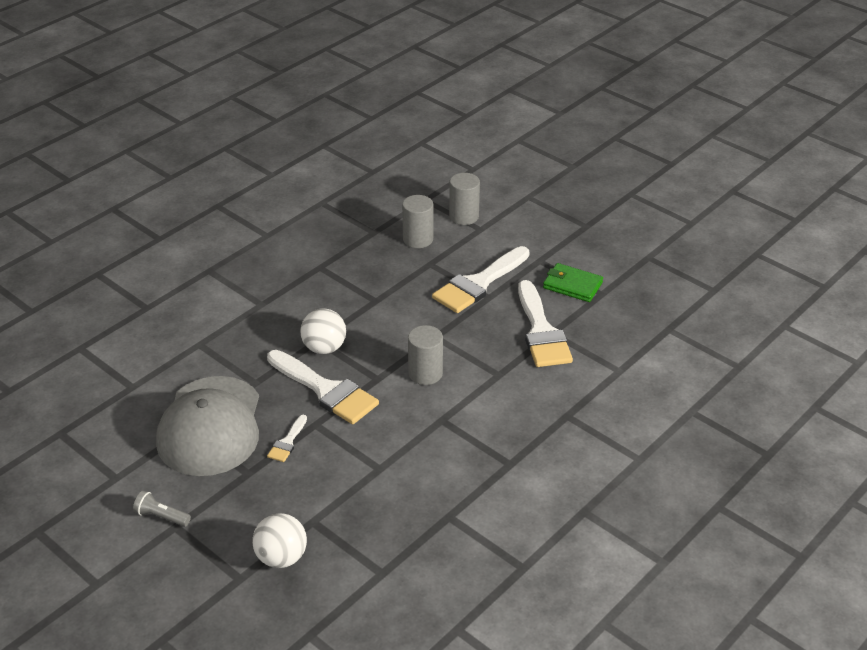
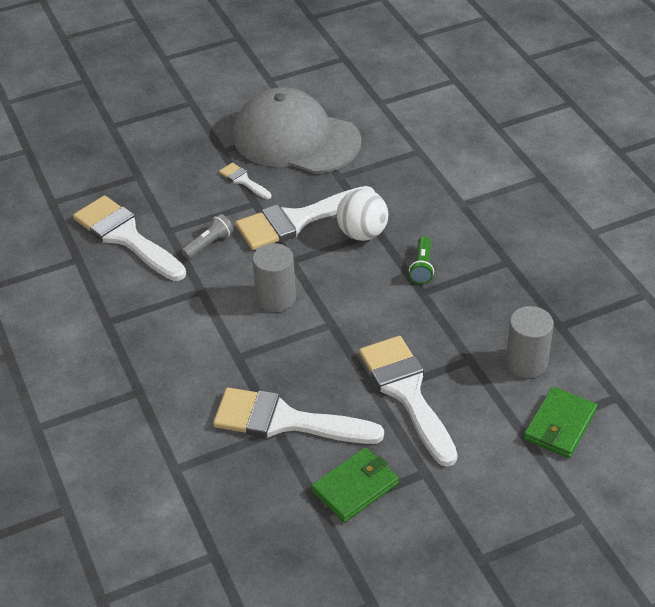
camera: 115 degrees right, 5 degrees up
grey flashlight [133,491,191,527] -> grey flashlight moved to [181,214,234,259]
white ball [252,513,307,568] -> none
grey cylinder [449,173,480,225] -> green wallet [524,387,597,458]
none -> white brush [73,195,186,281]
none -> green flashlight [409,236,434,284]

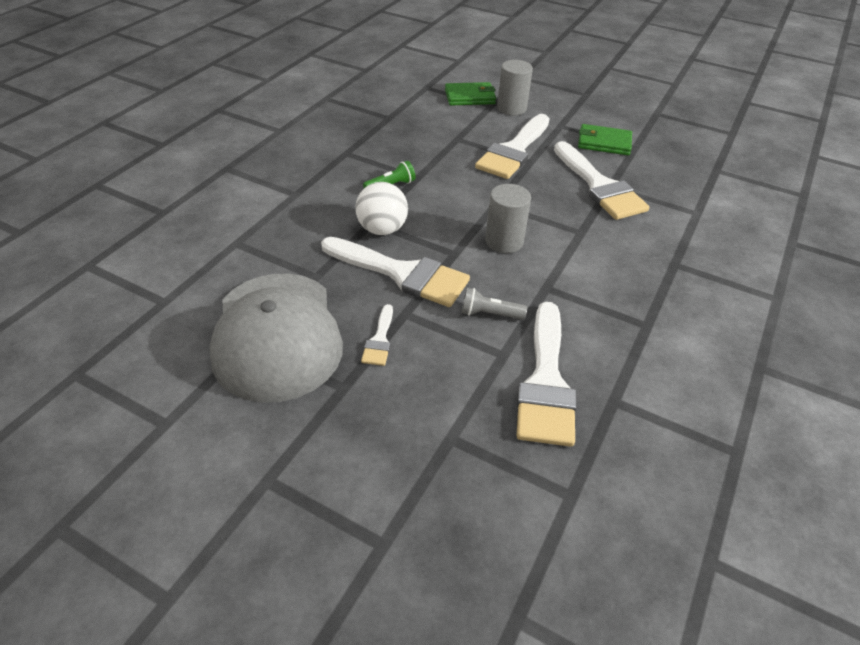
camera: 130 degrees left, 0 degrees up
grey cylinder [506,306,554,378] -> grey cylinder moved to [497,60,533,115]

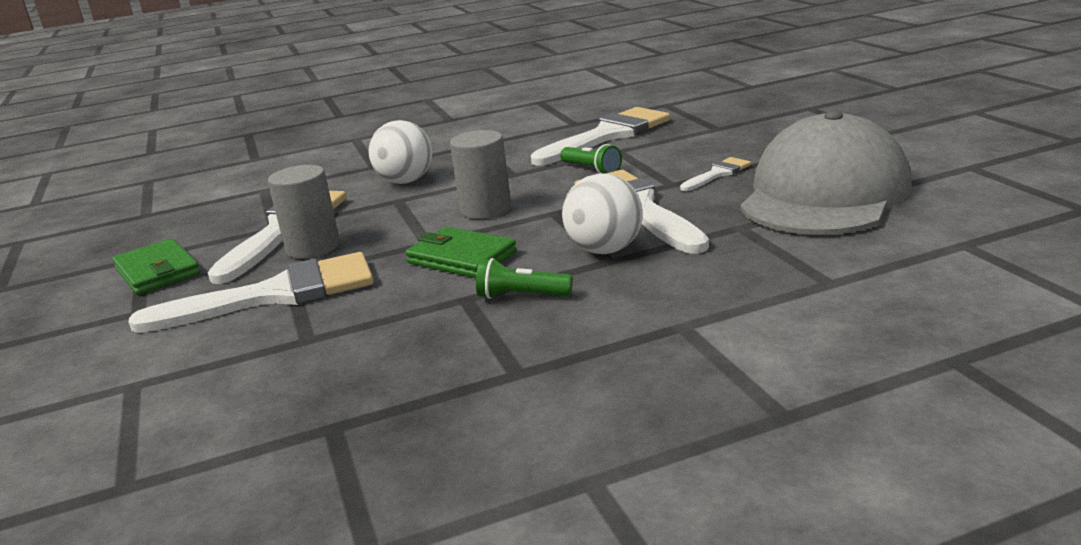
camera: 135 degrees left, 20 degrees down
green wallet [445,82,496,105] -> green wallet moved to [405,227,517,278]
grey flashlight [462,288,527,320] -> green flashlight [560,144,622,174]
grey cylinder [497,60,533,115] -> grey cylinder moved to [268,165,340,259]
none -> white ball [368,120,432,184]

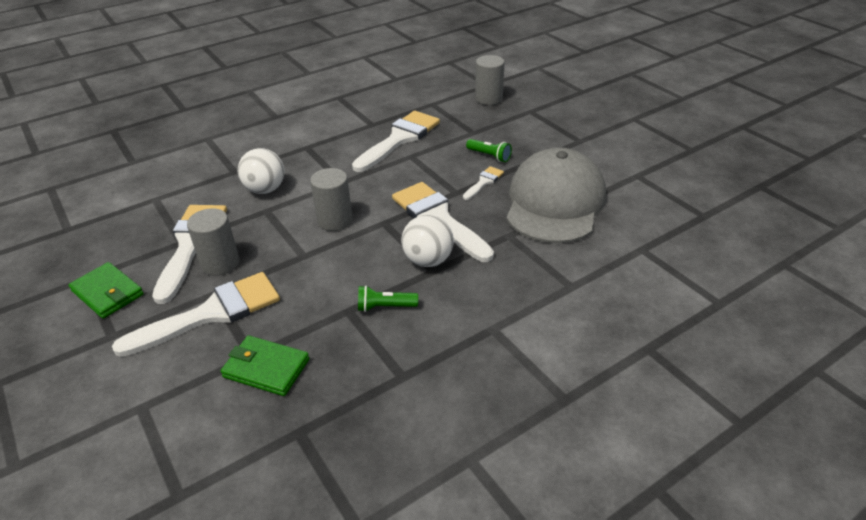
camera: 15 degrees left, 15 degrees up
green wallet [405,227,517,278] -> green wallet moved to [221,335,309,396]
green flashlight [560,144,622,174] -> green flashlight moved to [466,139,512,162]
none -> grey cylinder [475,55,505,105]

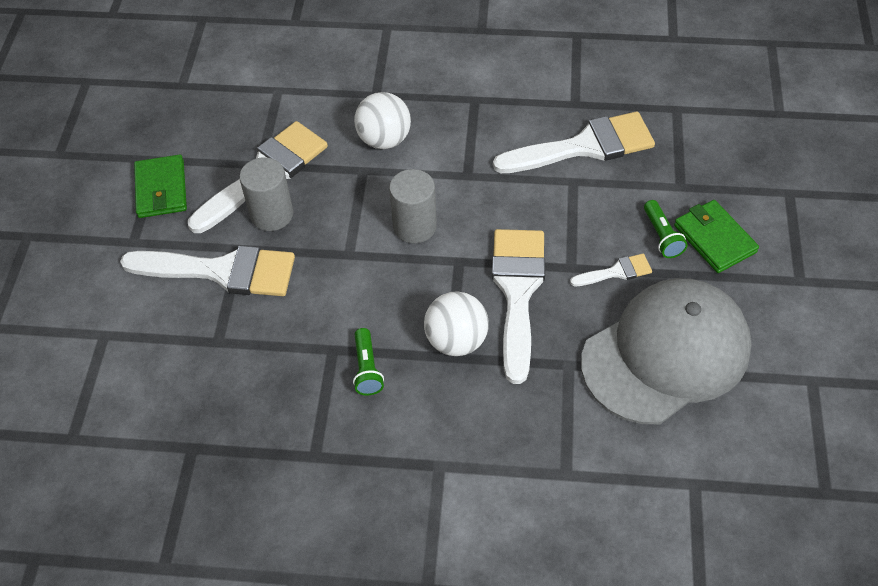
camera: 40 degrees right, 15 degrees up
green wallet [221,335,309,396] -> green wallet moved to [674,200,759,273]
green flashlight [358,285,418,312] -> green flashlight turned 135 degrees counterclockwise [353,328,384,396]
grey cylinder [475,55,505,105] -> none

